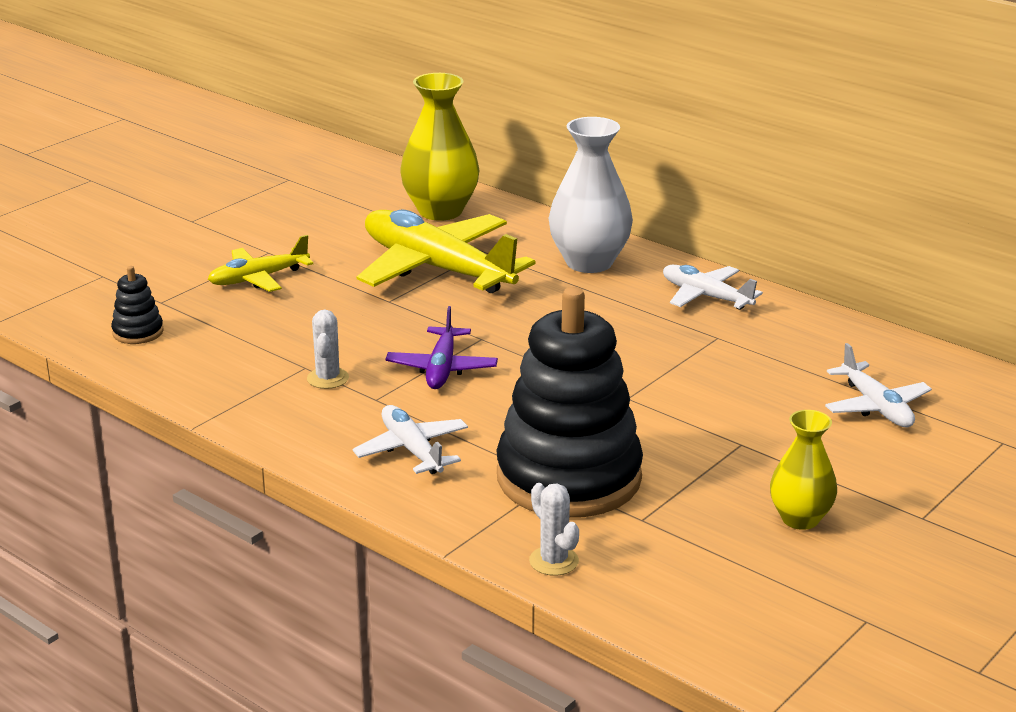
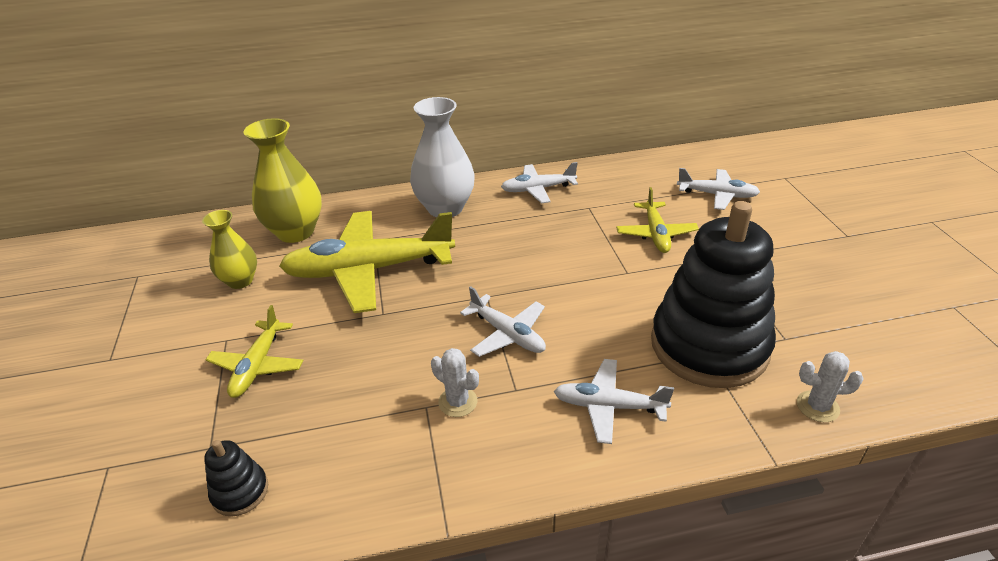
camera: 50 degrees left, 10 degrees up
purple plane [386,306,498,389] -> white plane [460,286,546,357]
yellow vase [770,410,837,530] -> yellow vase moved to [202,210,257,289]
none -> yellow plane [616,187,699,253]

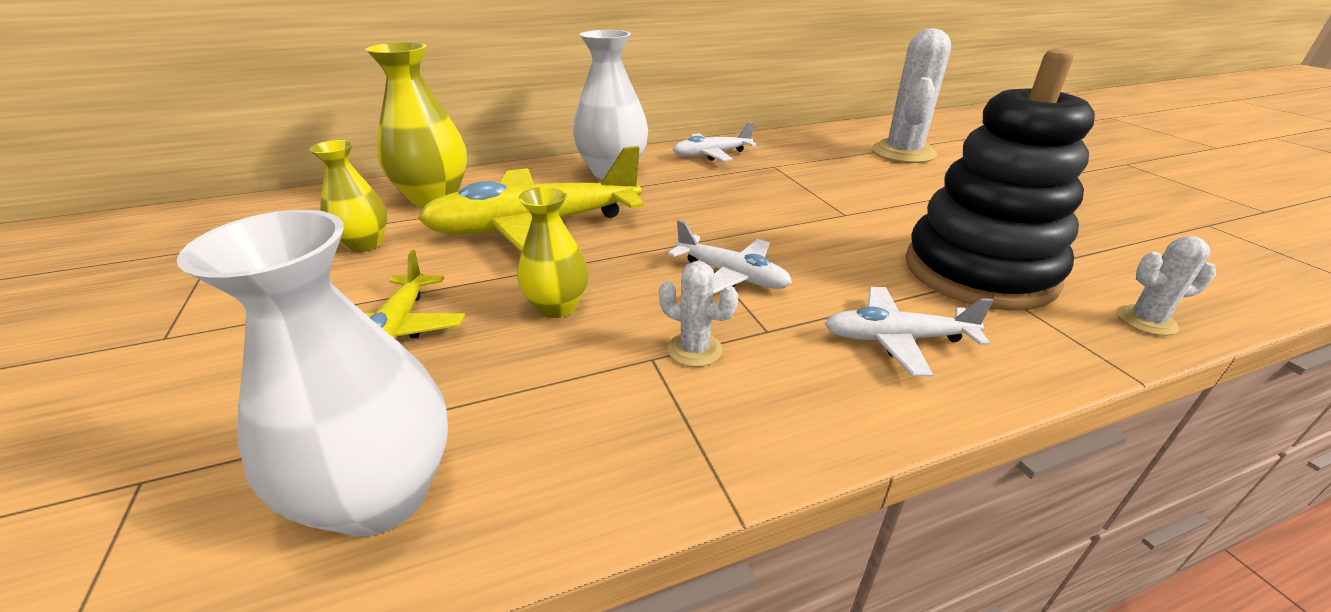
camera: 10 degrees left, 5 degrees down
black stacking toy [204,440,268,517] -> white vase [177,210,448,537]
yellow plane [616,187,699,253] -> none
white plane [677,168,760,210] -> white cactus [872,28,951,163]
none -> yellow vase [517,187,589,318]

